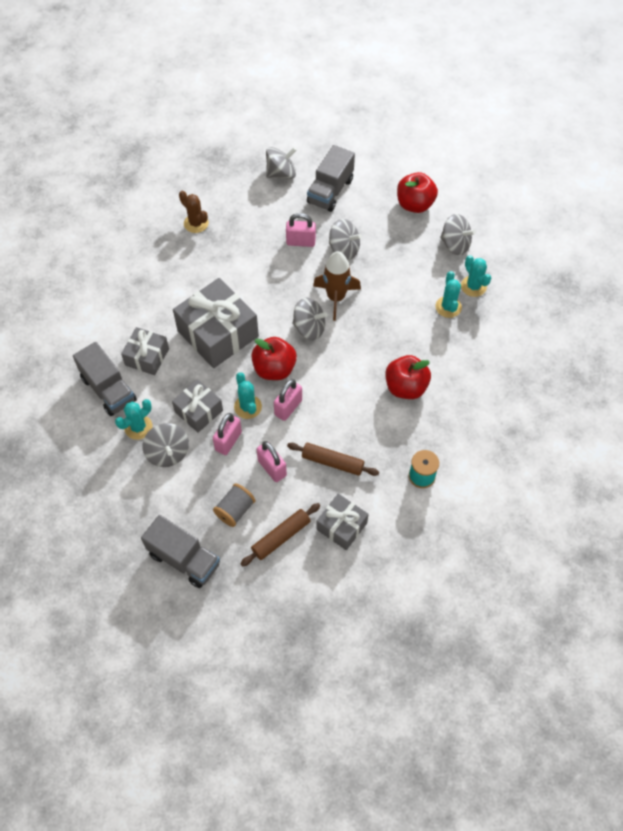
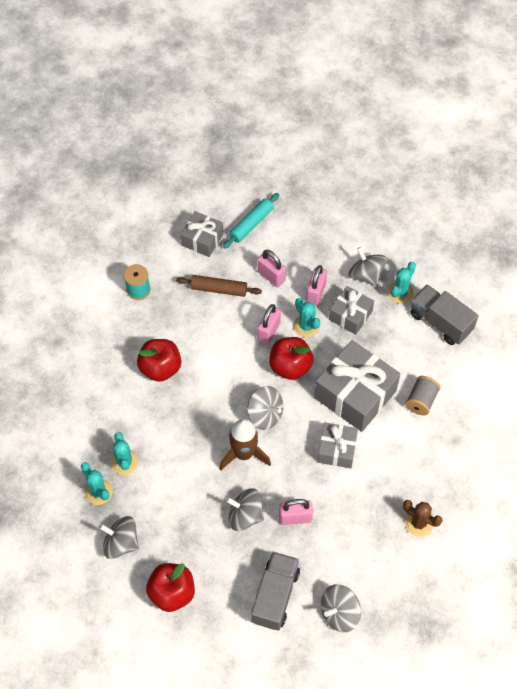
camera: 170 degrees right, 0 degrees up
grey gift [121,327,169,375] -> grey gift moved to [318,423,358,468]
grey truck [141,515,220,588] -> none
grey spool [213,484,255,527] -> grey spool moved to [405,376,441,415]
brown rolling pin [240,503,320,567] -> turquoise rolling pin [223,193,279,248]
grey spinning top [292,298,328,340] -> grey spinning top turned 150 degrees counterclockwise [247,386,283,430]

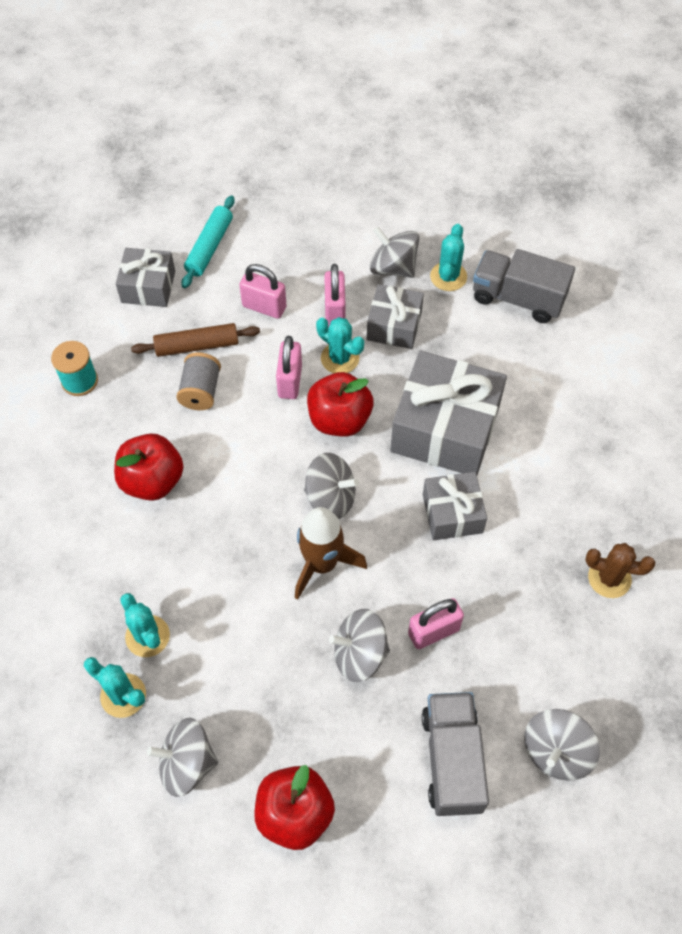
camera: 20 degrees left, 0 degrees up
grey spool [405,376,441,415] -> grey spool moved to [176,352,221,410]

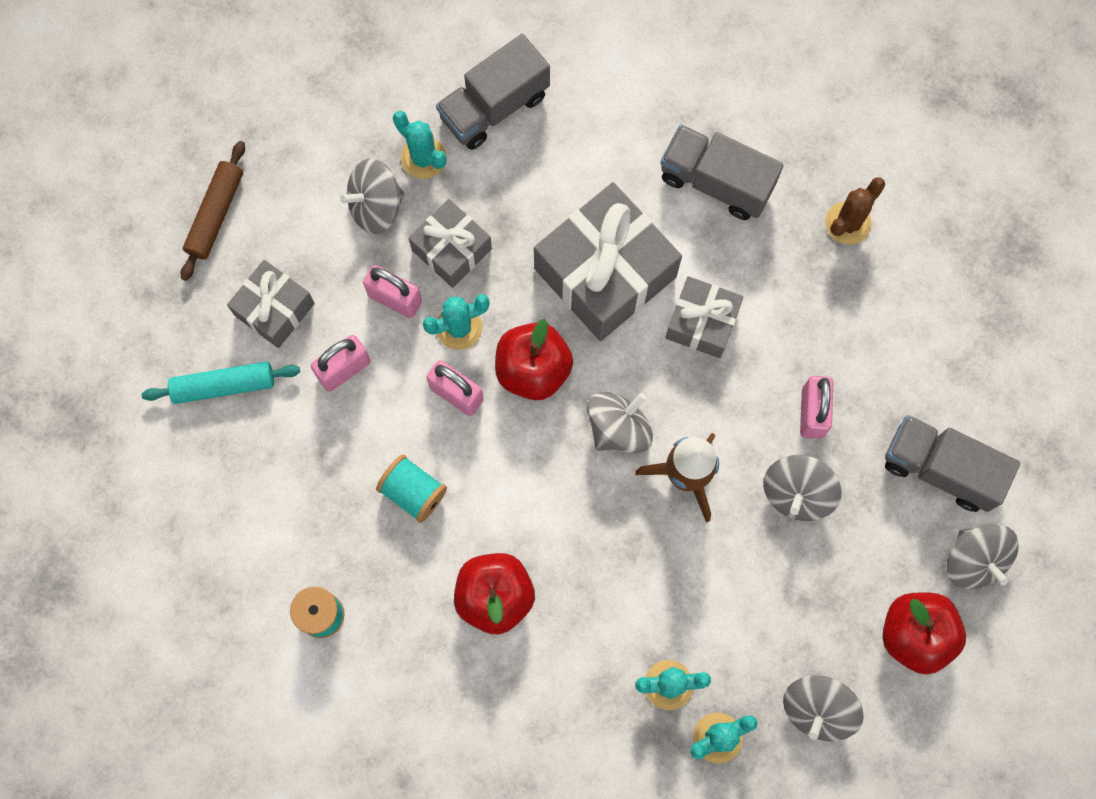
camera: 60 degrees left, 15 degrees up
grey gift [116,248,175,307] -> grey gift moved to [227,260,315,348]
brown rolling pin [131,323,260,357] -> brown rolling pin moved to [181,141,245,281]
grey spool [176,352,221,410] -> turquoise spool [376,455,447,523]
turquoise rolling pin [181,196,235,288] -> turquoise rolling pin turned 60 degrees counterclockwise [142,362,300,404]
grey spinning top [524,709,600,780] -> grey spinning top moved to [947,524,1018,589]
none -> grey truck [660,124,783,220]

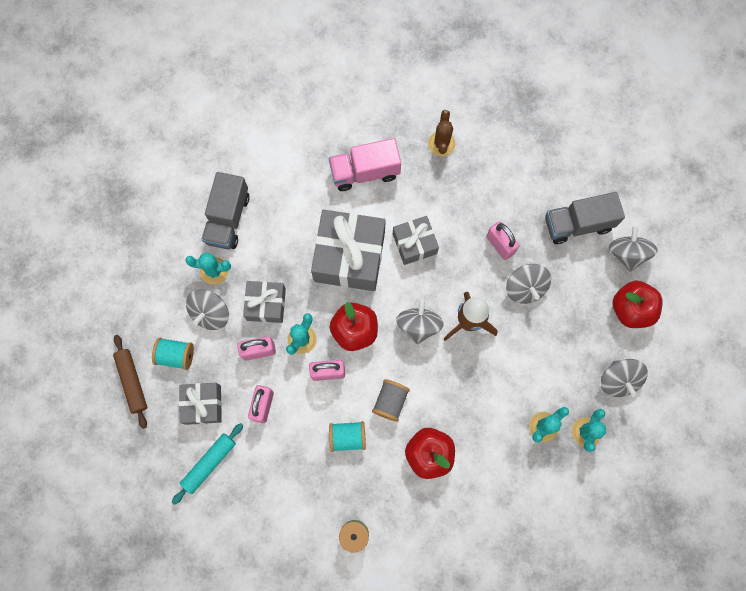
camera: 40 degrees left, 0 degrees up
grey truck [660,124,783,220] -> pink truck [329,138,401,191]
grey spinning top [947,524,1018,589] -> grey spinning top turned 120 degrees counterclockwise [609,226,658,272]
none -> turquoise spool [152,338,194,370]
none -> grey spool [372,379,410,422]

